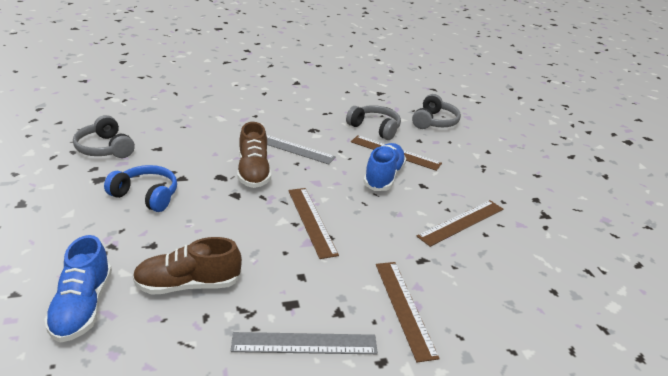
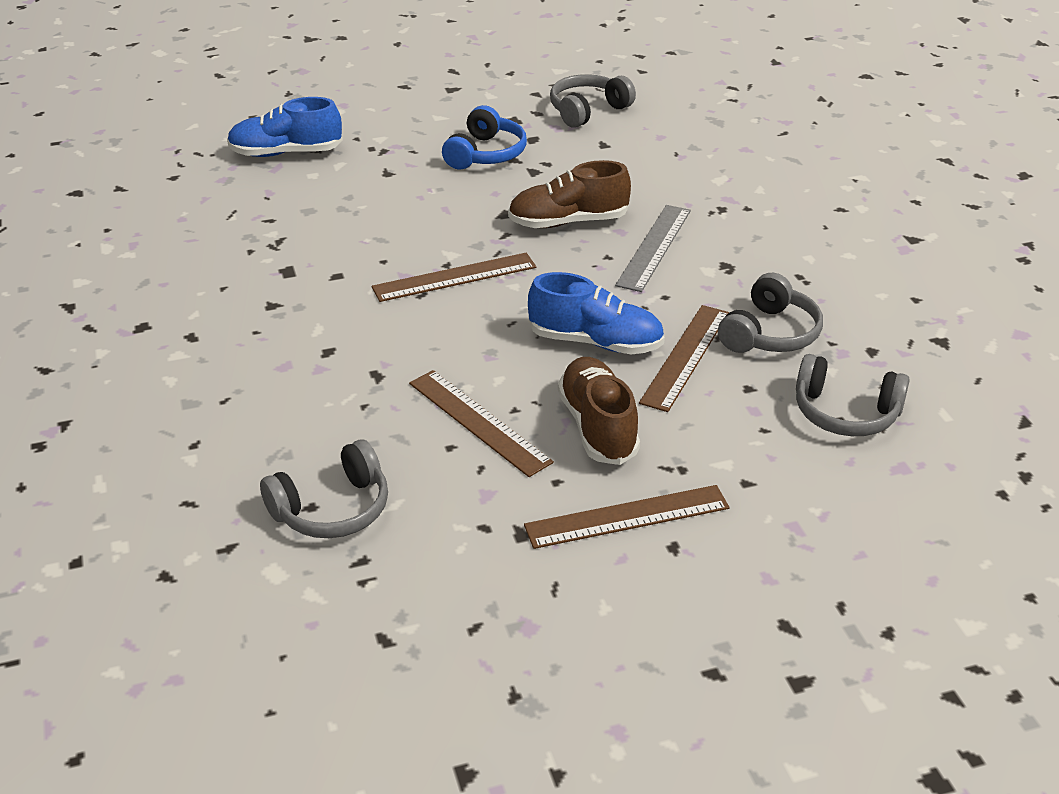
camera: 90 degrees right, 5 degrees up
brown shoe [133,237,242,295] -> brown shoe moved to [558,357,640,465]
grey ruler [231,332,378,354] -> none
brown ruler [376,262,440,362] -> brown ruler moved to [524,485,730,549]
none -> grey headphones [260,440,388,538]

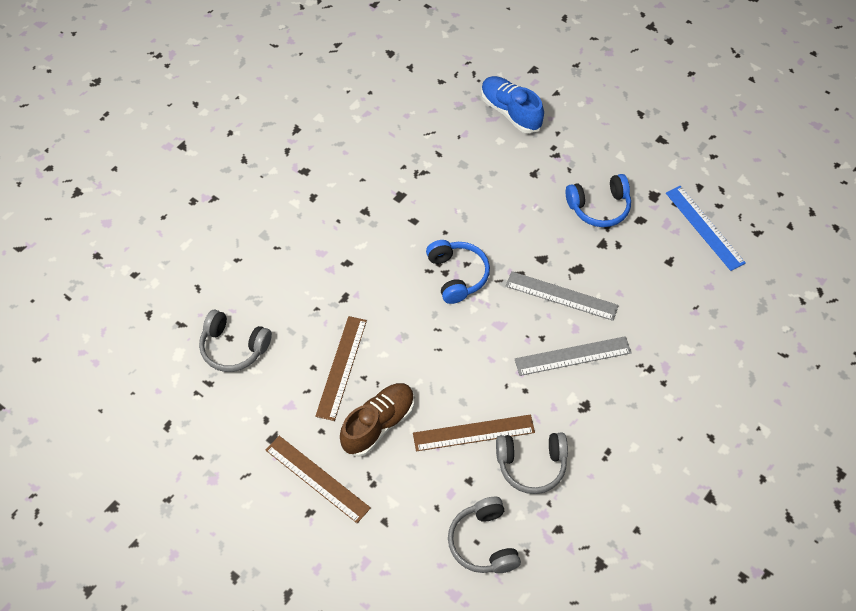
camera: 55 degrees right, 20 degrees up
brown ruler [372,253,536,302] -> blue headphones [426,240,490,304]
brown shoe [508,160,631,228] -> grey ruler [505,271,619,321]
blue shoe [528,272,665,354] -> none
grey headphones [550,74,636,128] -> blue ruler [666,186,746,271]

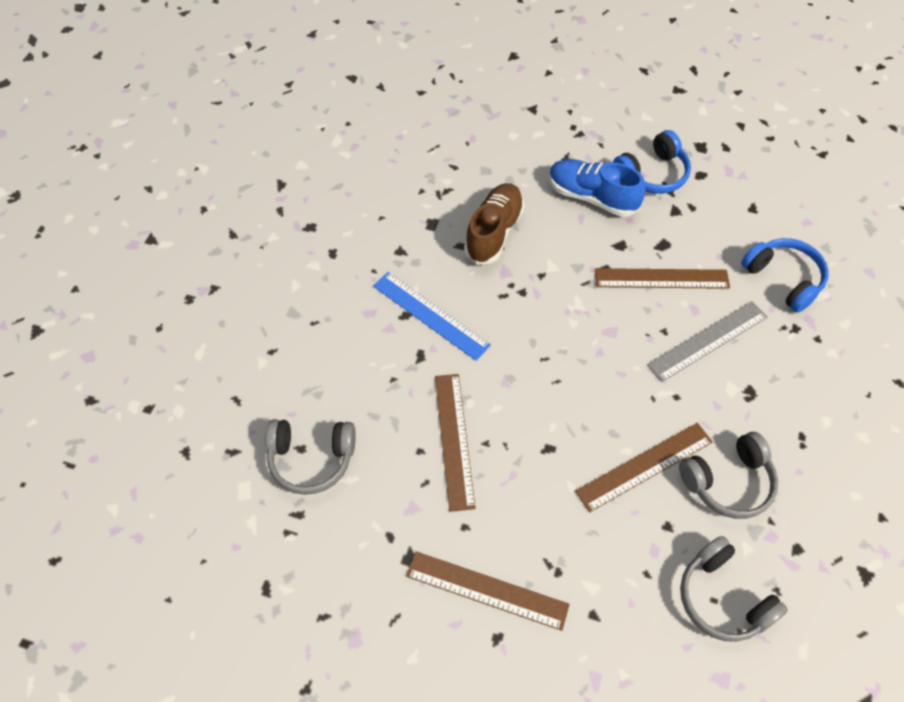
camera: 20 degrees left, 0 degrees up
brown shoe [340,383,414,457] -> brown shoe moved to [464,183,525,265]
blue headphones [426,240,490,304] -> blue headphones moved to [741,238,829,313]
blue shoe [481,76,544,133] -> blue shoe moved to [549,159,646,217]
grey ruler [505,271,619,321] -> brown ruler [595,268,730,289]
blue ruler [666,186,746,271] -> blue ruler moved to [373,272,491,360]

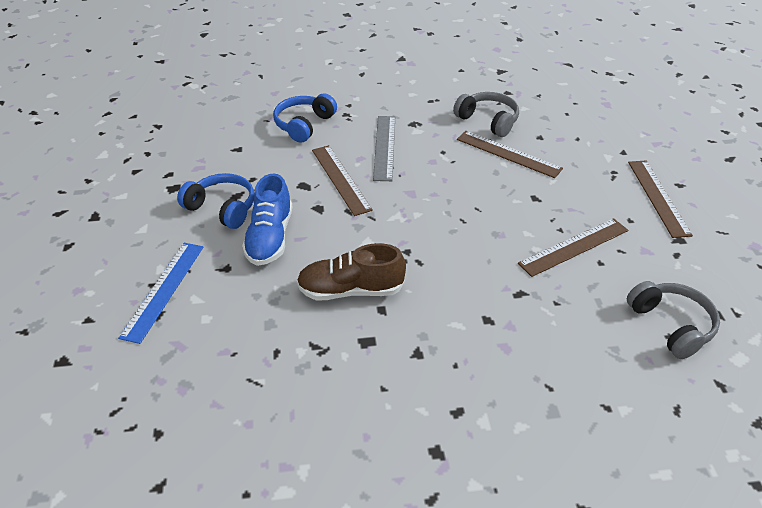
camera: 115 degrees left, 15 degrees down
blue ruler [373,272,491,360] -> blue ruler moved to [118,243,203,344]
grey ruler [647,301,768,382] -> grey ruler turned 60 degrees clockwise [373,116,395,181]
grey headphones [680,536,788,642] -> none

